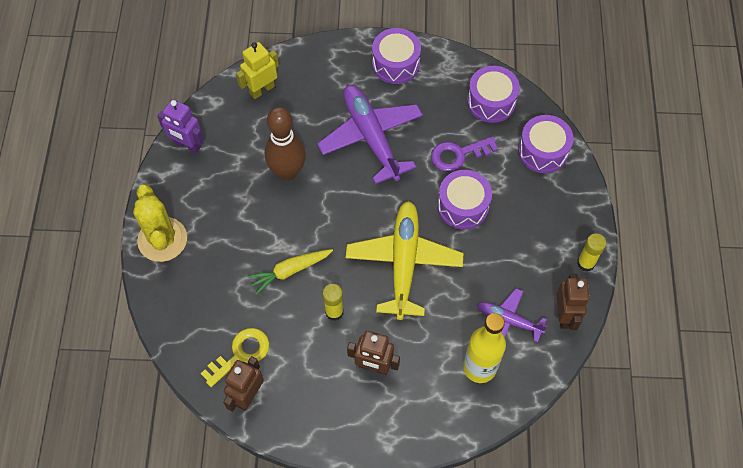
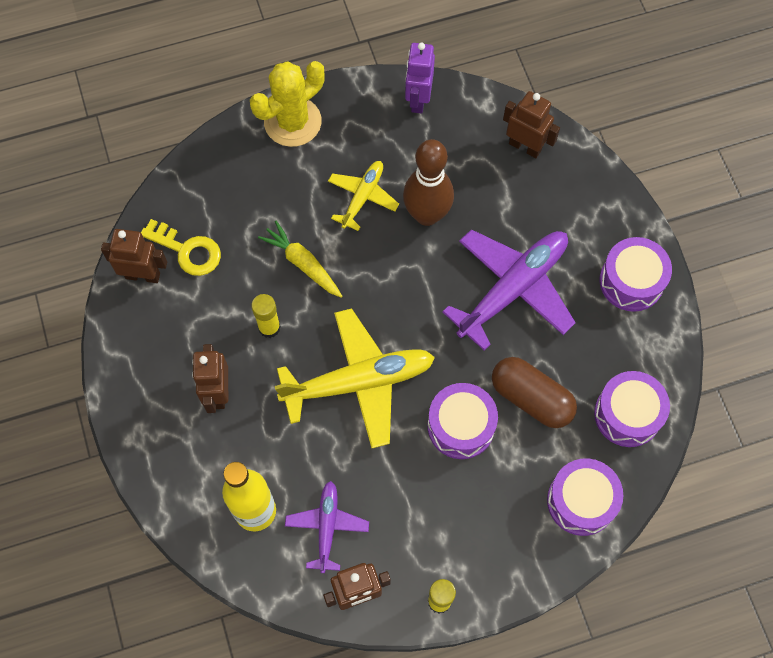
camera: 70 degrees right, 5 degrees up
yellow robot [236,42,279,99] -> brown robot [503,91,560,158]
purple key [431,136,498,172] -> brown capsule [492,357,577,428]
none -> yellow plane [328,161,399,231]

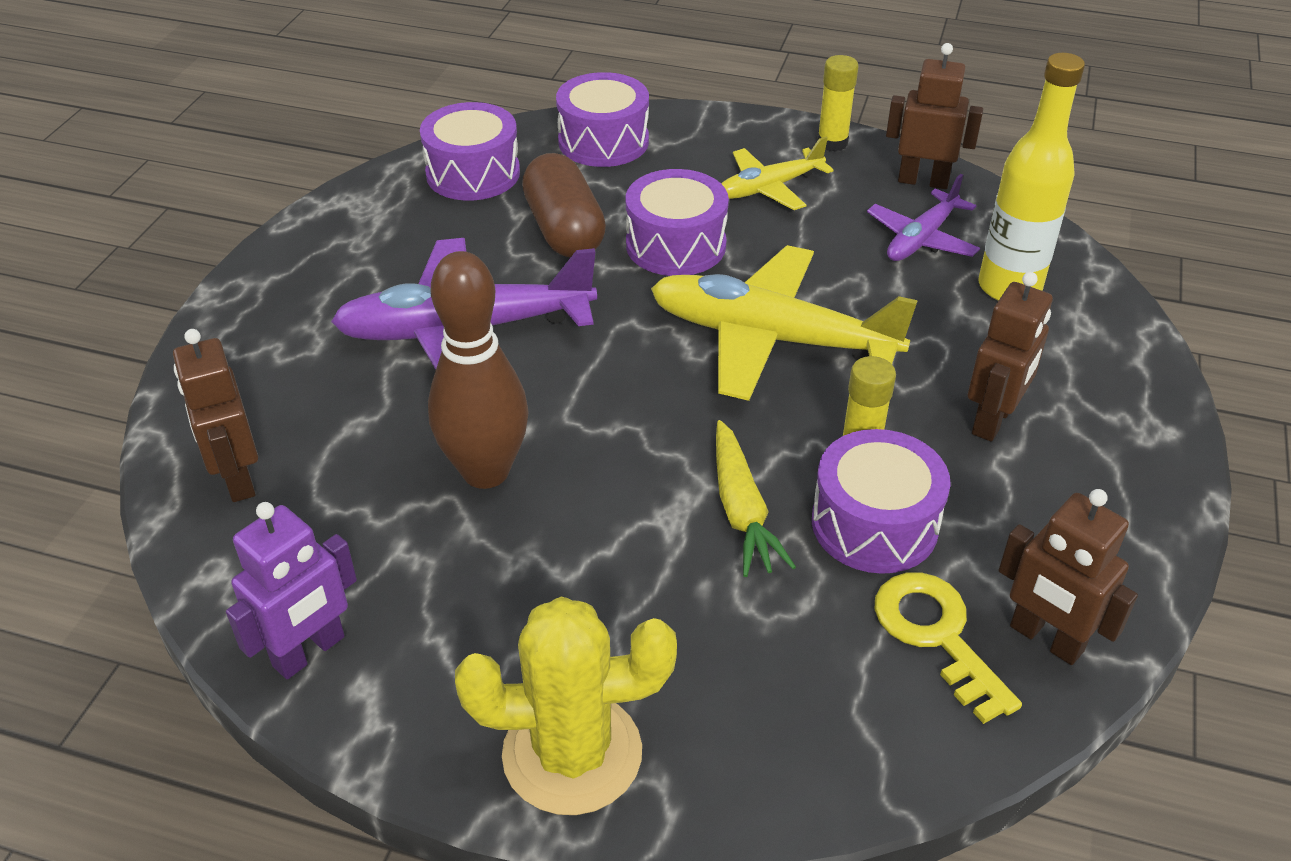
camera: 145 degrees left, 25 degrees down
yellow plane [328,161,399,231] -> yellow plane moved to [721,137,834,210]
purple drum [600,237,672,312] -> purple drum moved to [812,429,951,574]

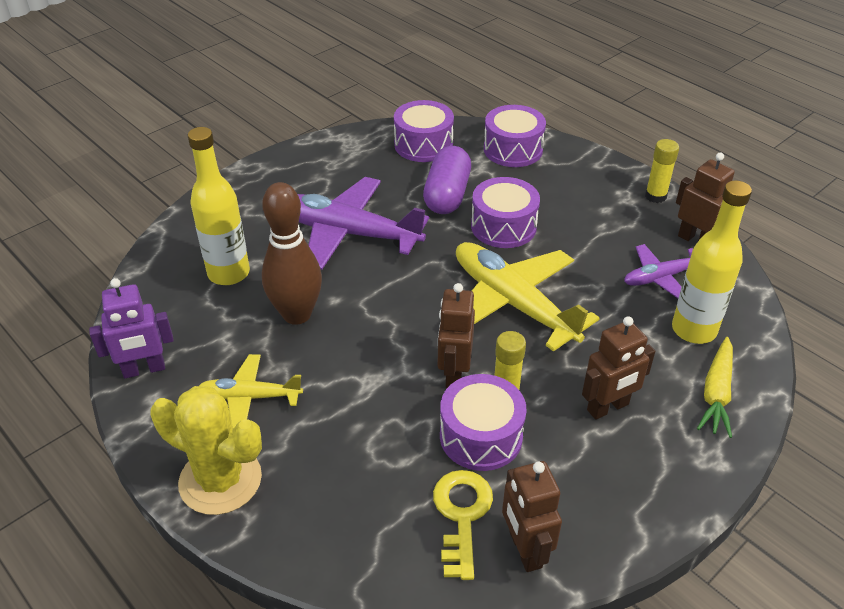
camera: 30 degrees right, 0 degrees up
brown robot [173,329,258,502] -> brown robot moved to [438,283,475,389]
brown capsule [522,153,606,258] -> purple capsule [423,146,471,214]
yellow carrot [716,420,796,577] -> yellow carrot moved to [697,337,733,438]
yellow plane [721,137,834,210] -> yellow plane moved to [199,354,303,429]
none -> yellow bottle [188,127,250,285]

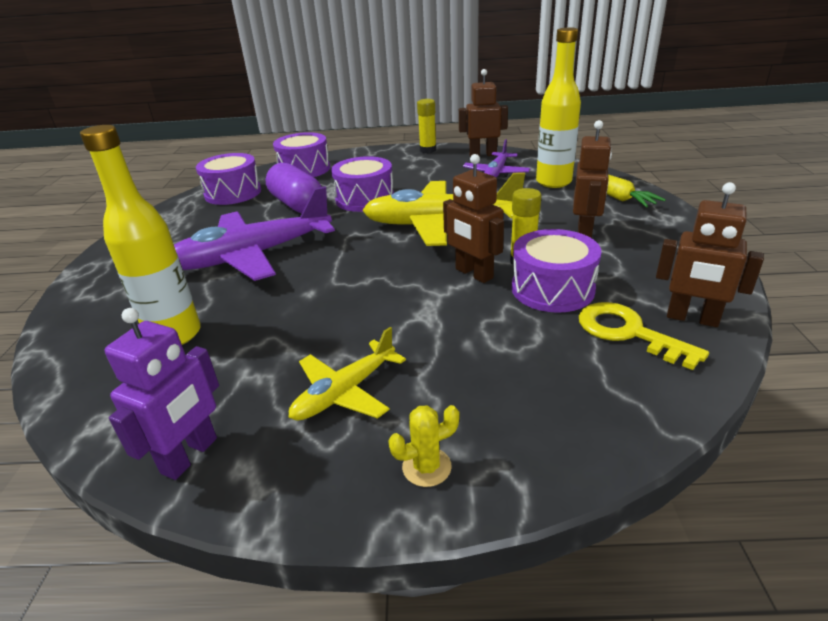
camera: 45 degrees left, 10 degrees down
yellow cactus [150,386,262,515] -> yellow cactus [388,405,459,487], size x0.44
brown bowling pin [262,182,322,325] -> none

